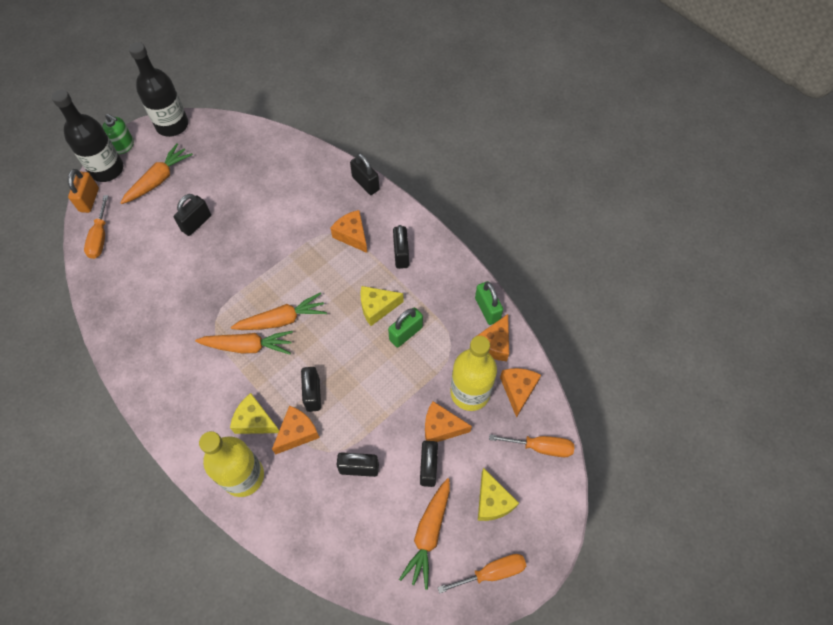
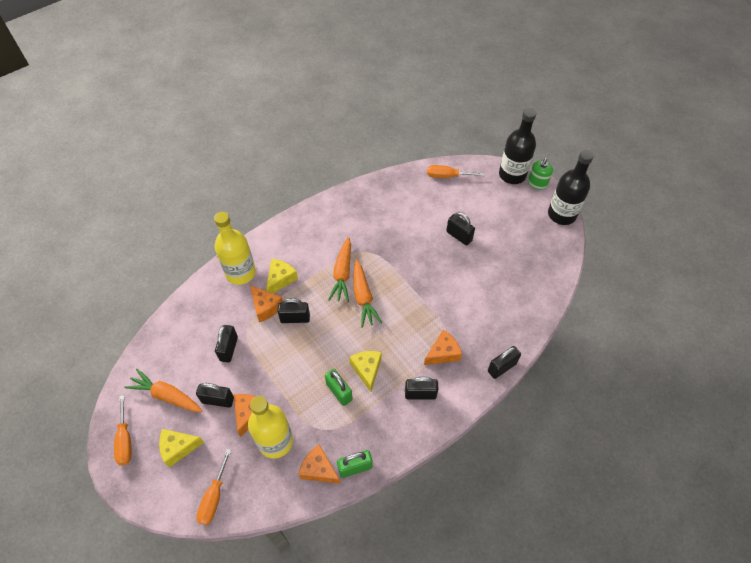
camera: 95 degrees right, 5 degrees down
orange padlock [68,169,99,213] -> none
orange carrot [120,144,193,204] -> none
orange cheese [500,368,541,418] -> none

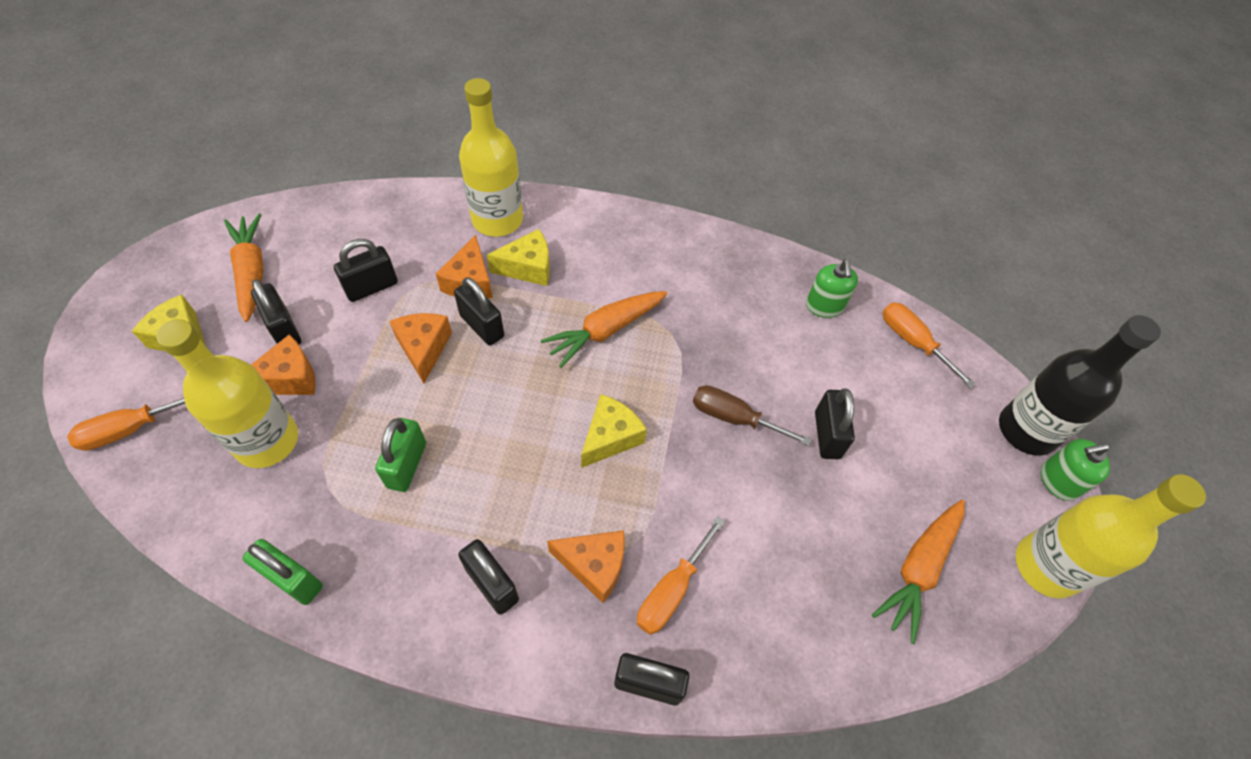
camera: 45 degrees right, 0 degrees up
orange screwdriver [114,395,132,465] -> orange screwdriver moved to [637,517,725,635]
orange cheese [299,444,340,484] -> orange cheese moved to [389,313,452,384]
yellow cheese [349,351,382,392] -> yellow cheese moved to [581,394,647,468]
orange carrot [353,259,382,328] -> orange carrot moved to [872,500,965,644]
black bottle [548,150,594,225] -> yellow bottle [1016,474,1206,599]
none -> brown screwdriver [693,385,812,446]
none -> green soap dispenser [806,259,858,318]

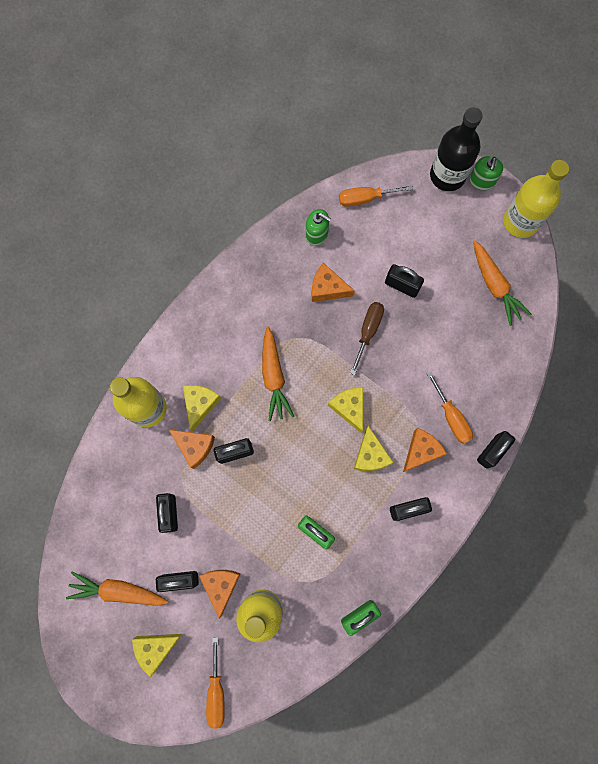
camera: 60 degrees left, 20 degrees up
orange cheese [389,313,452,384] -> orange cheese moved to [311,263,355,302]
brown screwdriver [693,385,812,446] -> brown screwdriver turned 150 degrees clockwise [350,302,384,375]
none -> yellow cheese [354,426,393,471]

